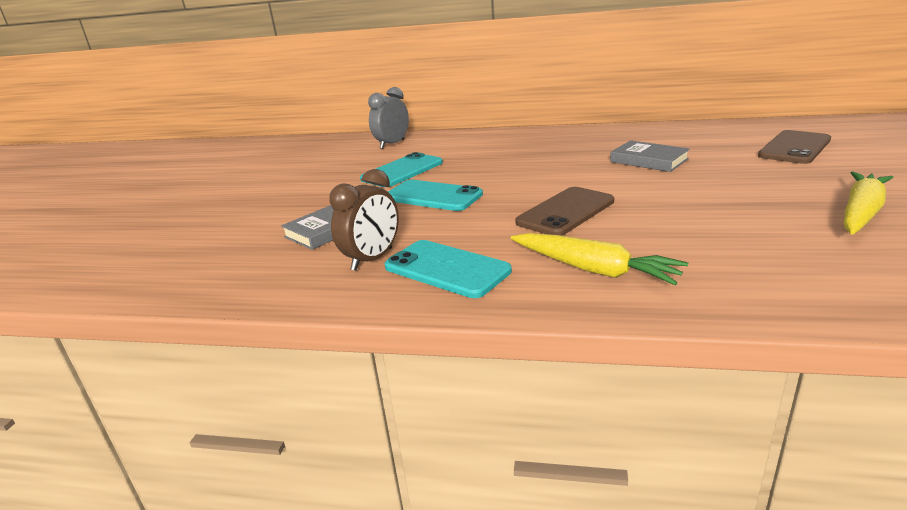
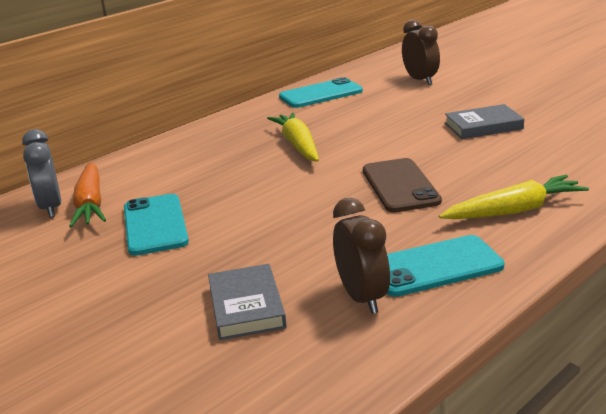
camera: 55 degrees left, 0 degrees up
turquoise phone [388,180,483,211] -> turquoise phone moved to [279,77,363,108]
grey book [610,140,690,172] -> grey book moved to [445,104,524,139]
brown phone [758,130,831,164] -> brown clock [402,20,440,85]
yellow carrot [844,171,893,235] -> yellow carrot moved to [267,112,319,162]
none -> orange carrot [69,162,106,228]

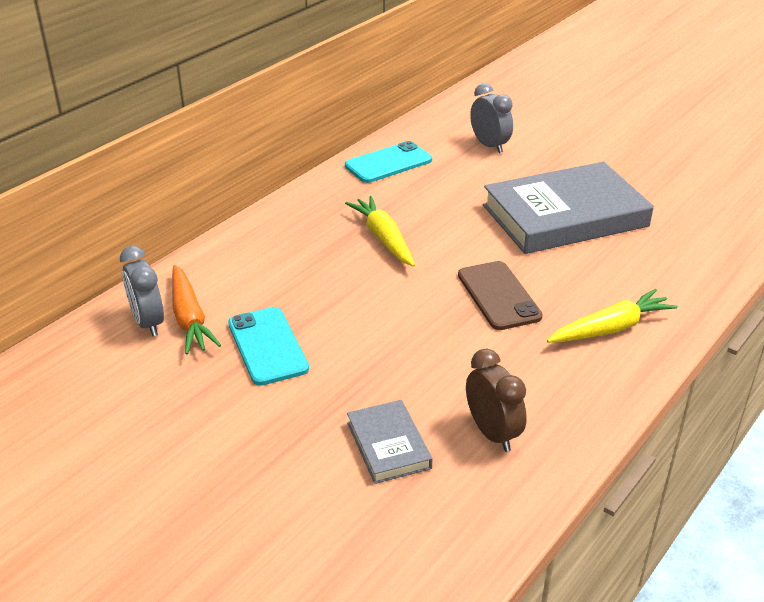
camera: 10 degrees left, 10 degrees up
turquoise phone [387,235,504,297] -> none
brown clock [402,20,440,85] -> grey clock [470,83,513,153]
grey book [445,104,524,139] -> grey book [483,162,654,254], size x2.13

